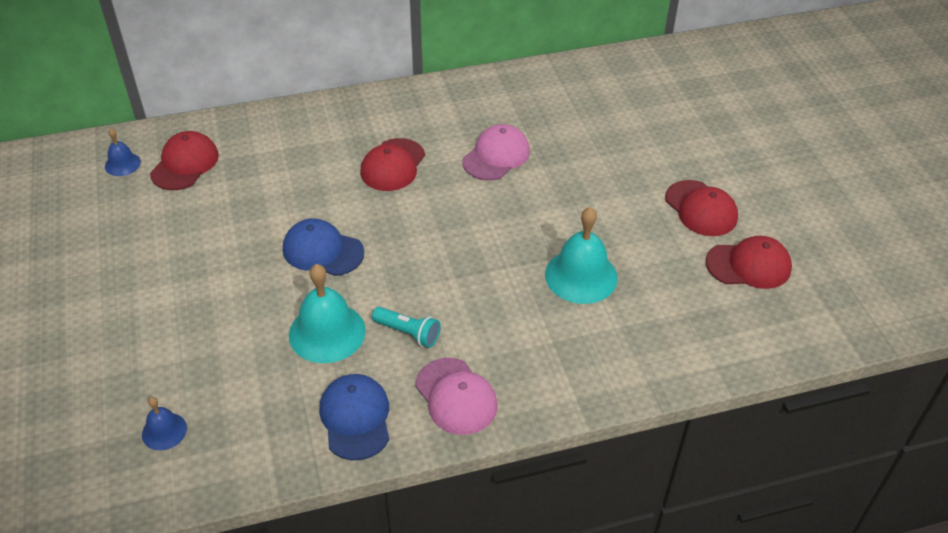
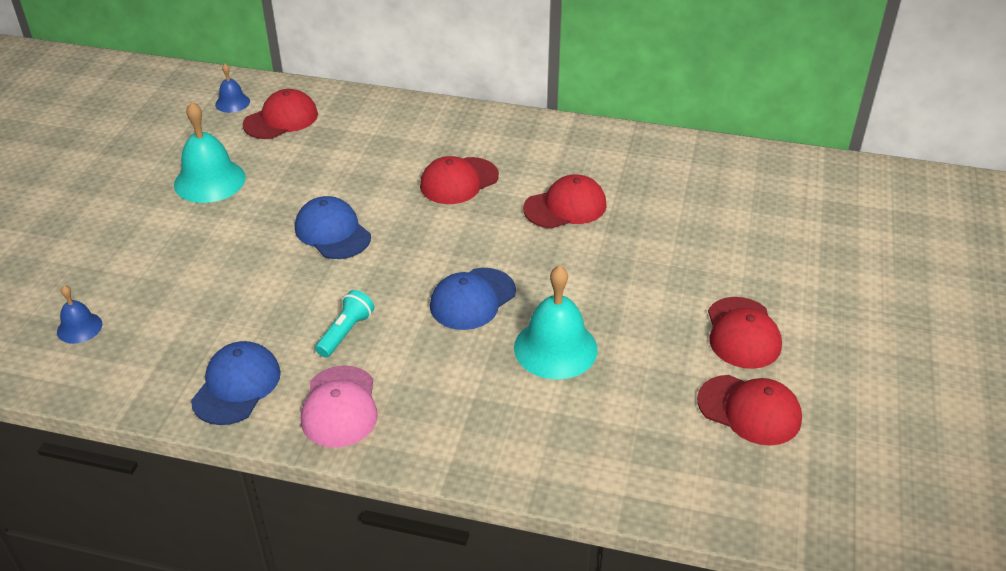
camera: 30 degrees right, 5 degrees down
turquoise bell [289,264,366,363] -> turquoise bell moved to [174,102,246,203]
turquoise flashlight [372,307,441,348] -> turquoise flashlight turned 120 degrees counterclockwise [315,290,375,358]
pink cap [462,124,530,180] -> red cap [523,174,607,229]
none -> blue cap [430,268,516,330]

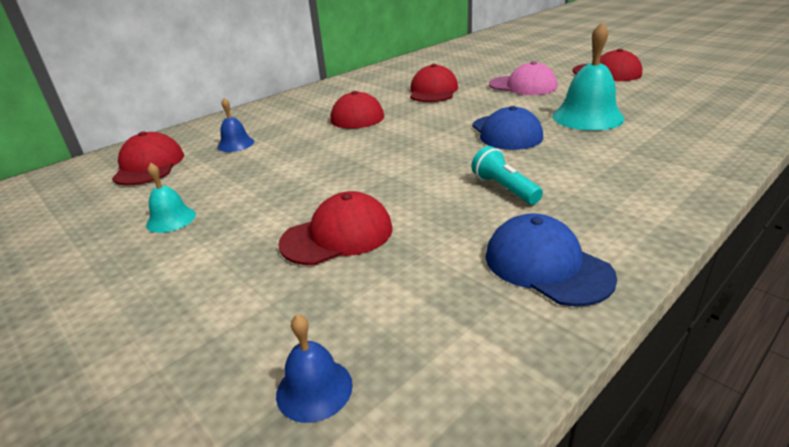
camera: 55 degrees left, 10 degrees down
turquoise bell [174,102,246,203] -> turquoise bell [146,163,196,233], size x0.53
blue bell [215,64,250,113] -> blue bell moved to [217,98,254,152]
blue cap [295,196,371,259] -> none
pink cap [301,365,378,448] -> pink cap moved to [489,61,558,95]
red cap [697,375,802,446] -> red cap moved to [278,191,393,265]

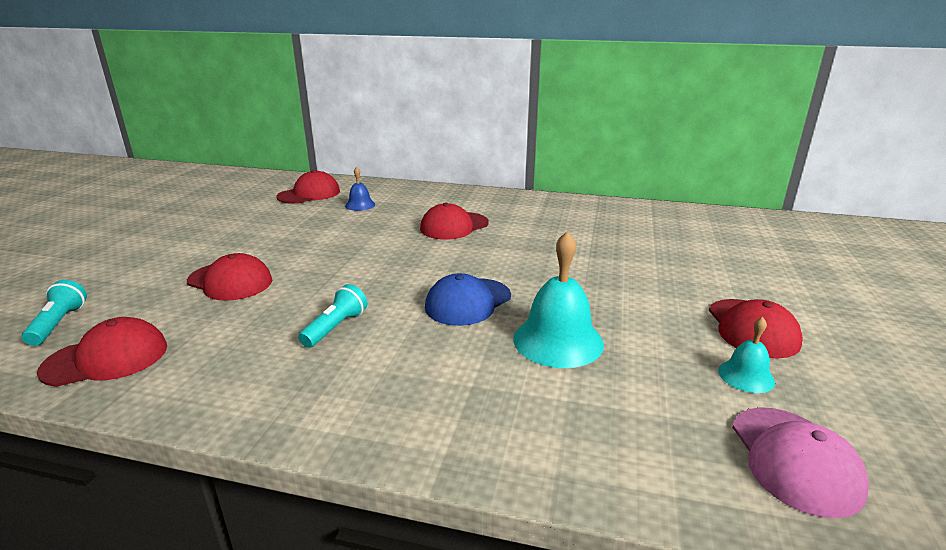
camera: 55 degrees right, 5 degrees down
turquoise bell [146,163,196,233] -> turquoise bell moved to [718,317,775,393]
blue bell [276,314,353,423] -> turquoise flashlight [22,280,87,346]
red cap [410,64,458,102] -> red cap moved to [37,317,167,387]
blue cap [486,213,617,306] -> none
pink cap [489,61,558,95] -> pink cap moved to [732,407,869,518]

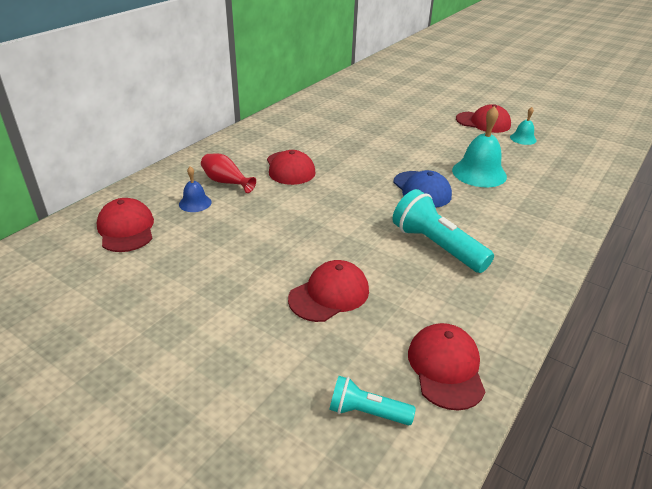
camera: 70 degrees left, 10 degrees up
turquoise flashlight [298,284,367,348] -> turquoise flashlight [392,189,494,273], size x1.76
pink cap [732,407,869,518] -> none
none -> red vase [201,153,256,193]

